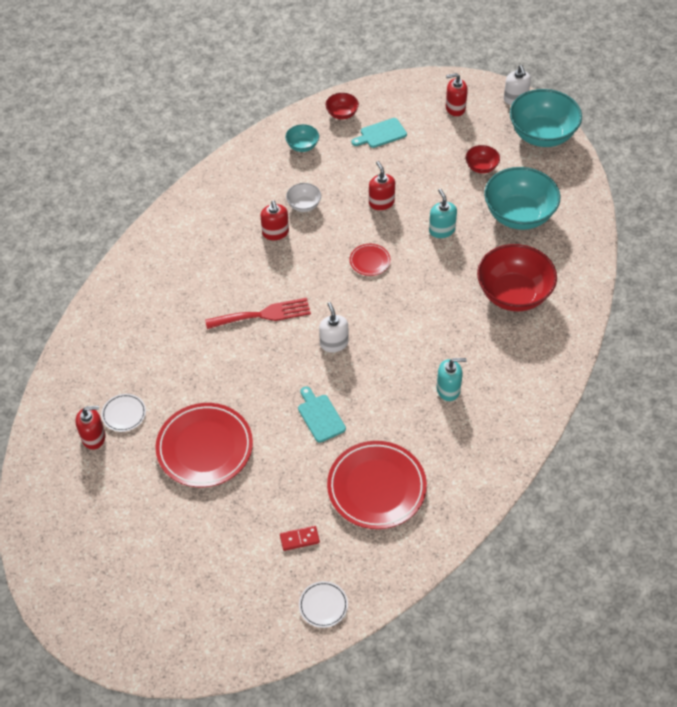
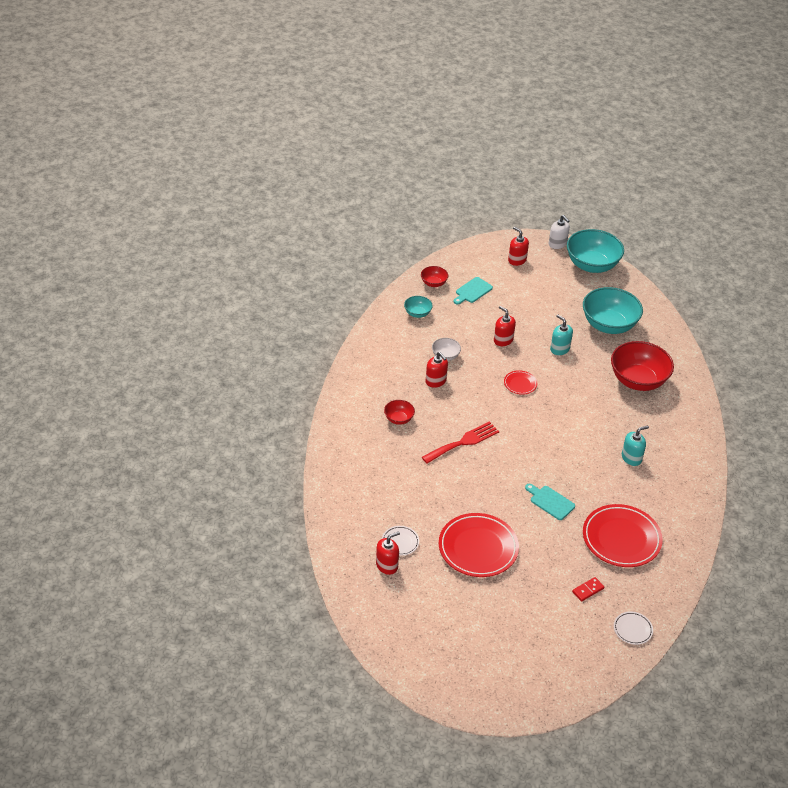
camera: 25 degrees left, 10 degrees down
white soap dispenser [319,302,349,352] -> none
red soap dispenser [446,73,468,116] -> red soap dispenser turned 75 degrees clockwise [508,227,529,266]
red bowl [466,145,500,173] -> red bowl moved to [384,400,415,425]

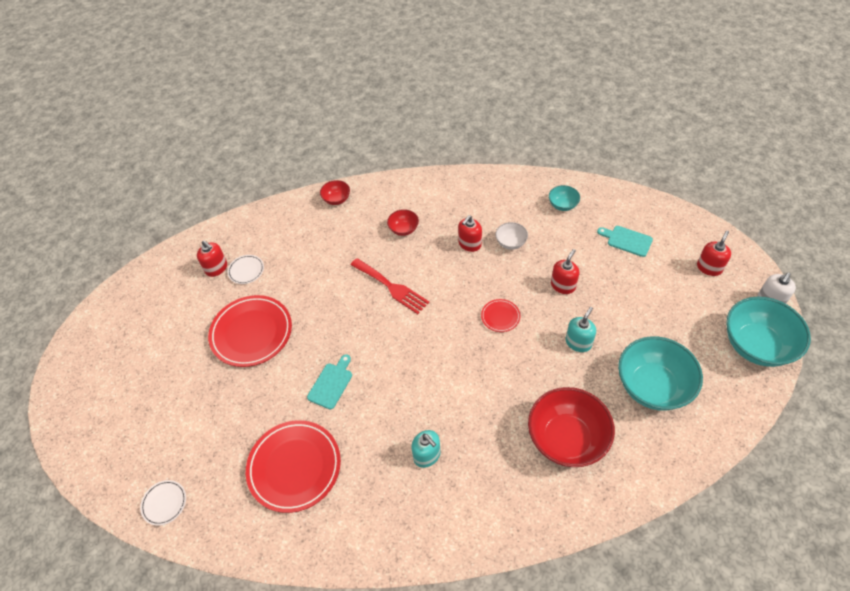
camera: 80 degrees right, 10 degrees up
red bowl [421,266,448,287] -> red bowl moved to [320,180,350,205]
red domino [572,577,604,602] -> none

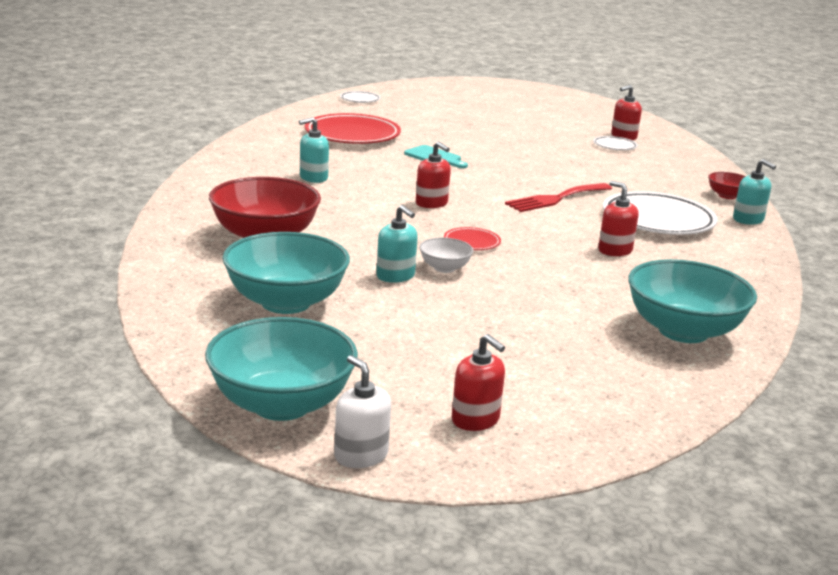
camera: 100 degrees right, 30 degrees down
red plate [208,295,292,367] -> none
red bowl [387,209,419,236] -> white plate [603,191,718,235]
white bowl [495,222,528,250] -> white bowl moved to [419,238,473,273]
turquoise bowl [549,185,580,211] -> turquoise bowl [628,259,757,343], size x2.11
red soap dispenser [551,249,579,294] -> red soap dispenser moved to [416,141,451,208]
turquoise cutting board [597,226,653,257] -> none
none -> turquoise soap dispenser [733,159,776,225]

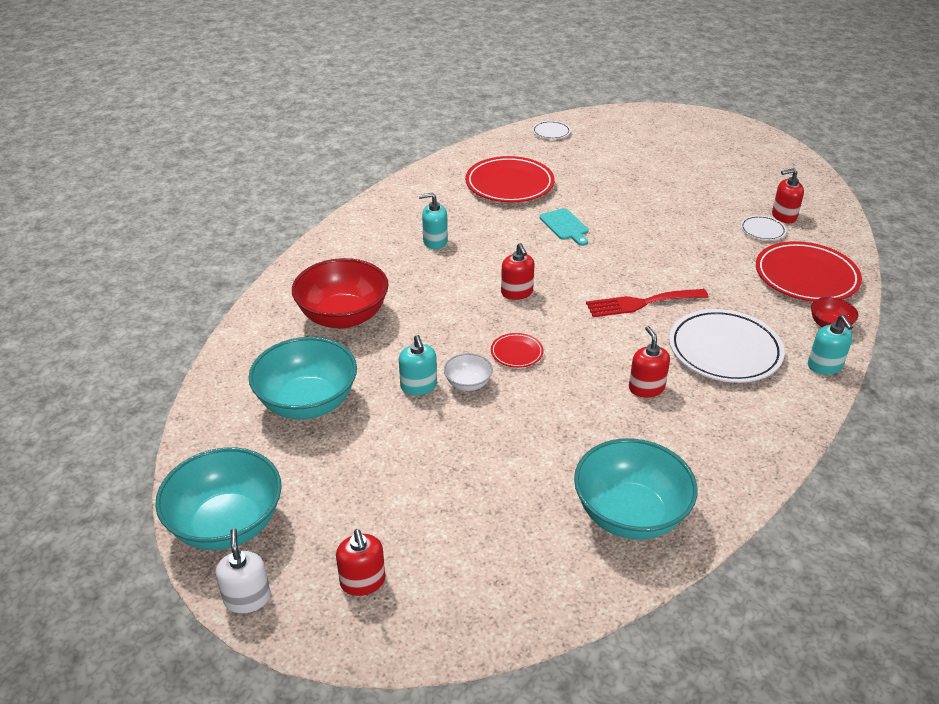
camera: 25 degrees right, 15 degrees up
none -> red plate [756,241,862,302]

